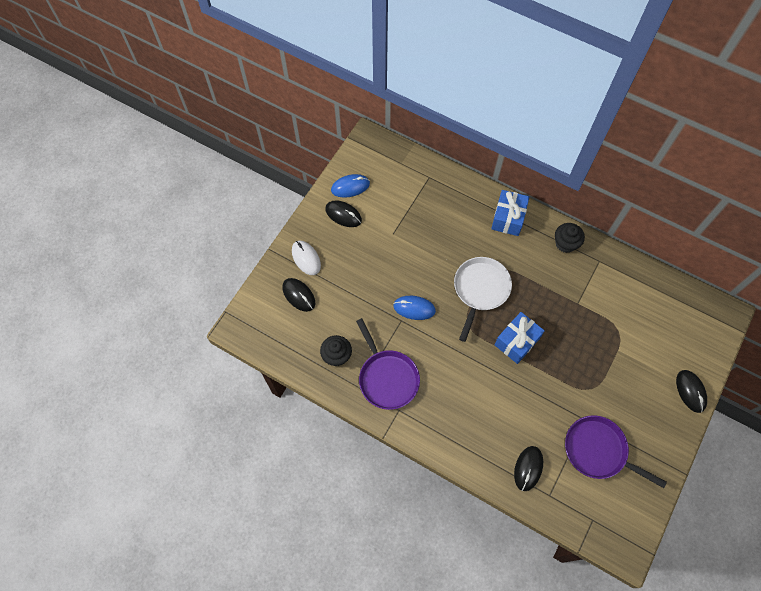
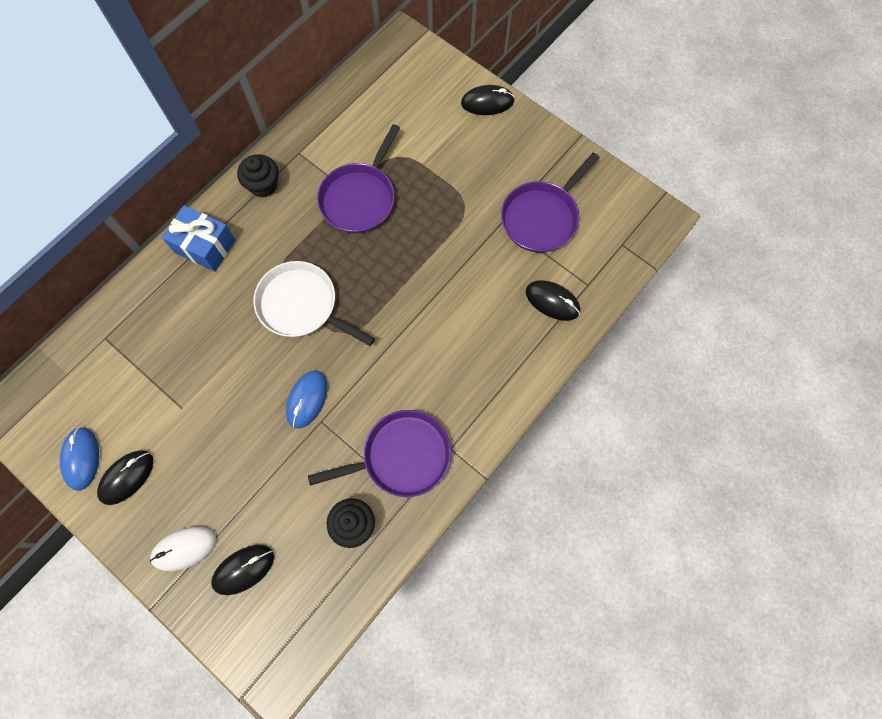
camera: 80 degrees left, 5 degrees up
blue gift [494,312,545,364] -> none
none -> purple pan [317,124,400,233]

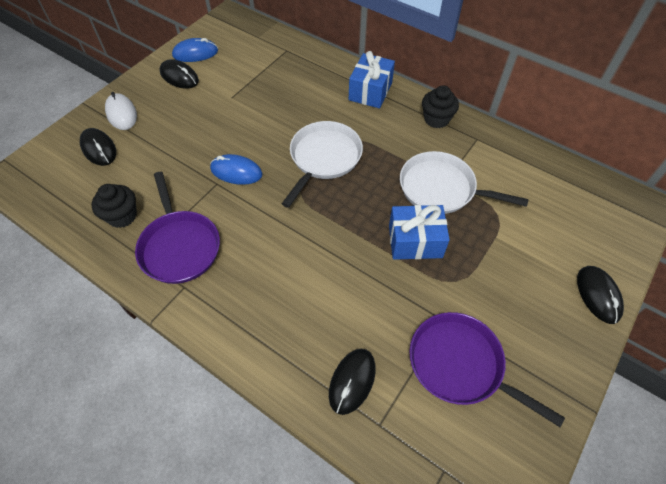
camera: 85 degrees right, 15 degrees down
purple pan [317,124,400,233] -> white pan [400,151,529,214]
none -> blue gift [389,205,450,260]

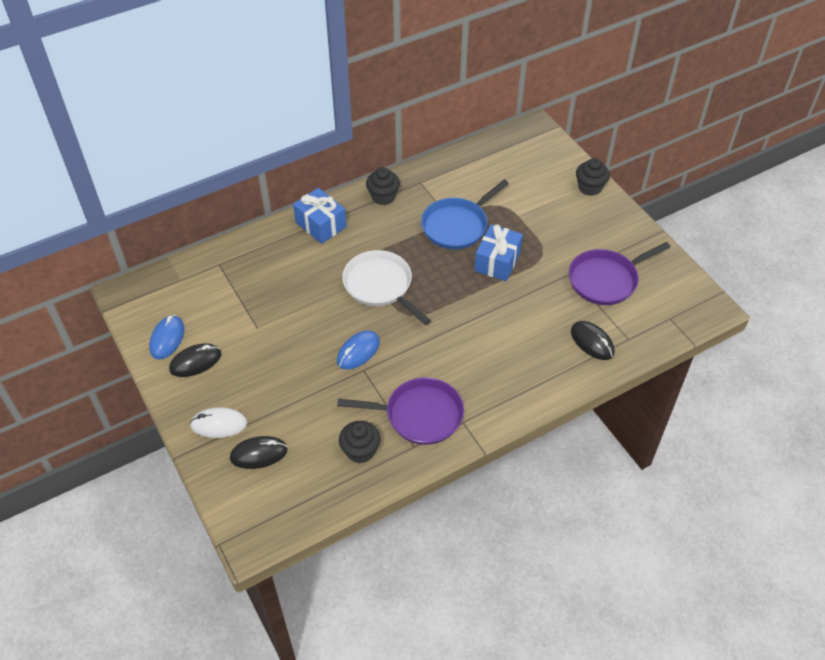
camera: 65 degrees left, 5 degrees down
white pan [400,151,529,214] -> blue pan [421,180,509,249]
black mouse [577,266,624,324] -> black cupcake [576,158,610,196]

